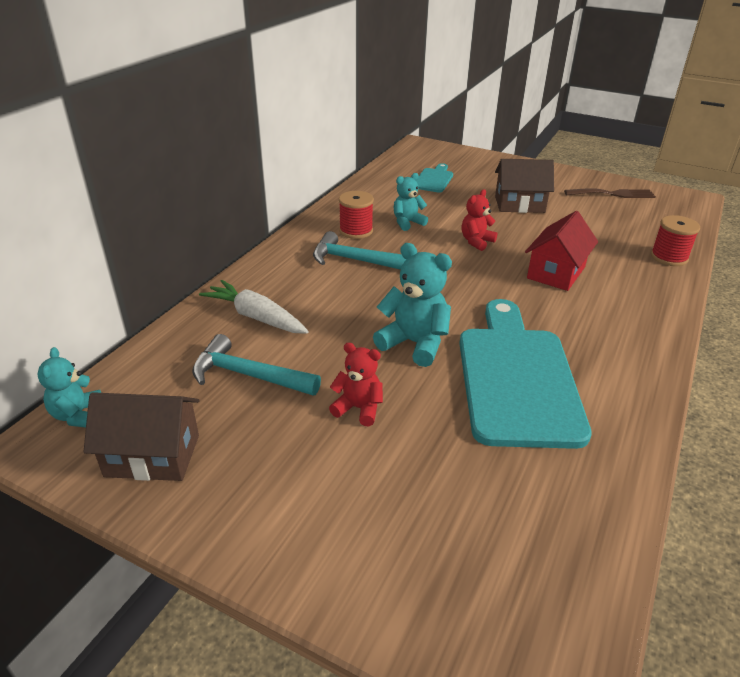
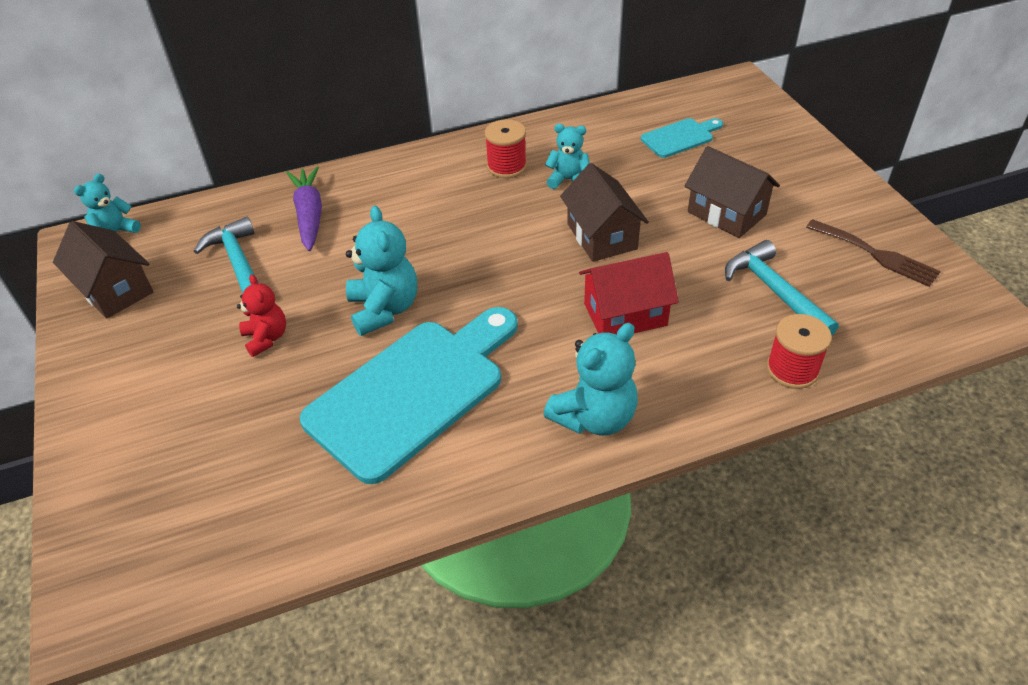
camera: 45 degrees right, 10 degrees up
white carrot [199,280,309,334] -> purple carrot [286,166,322,251]
turquoise hammer [313,231,406,270] -> turquoise hammer moved to [725,240,839,336]
red teddy bear [462,189,497,251] -> brown house [560,163,649,262]
none -> turquoise teddy bear [543,323,638,435]

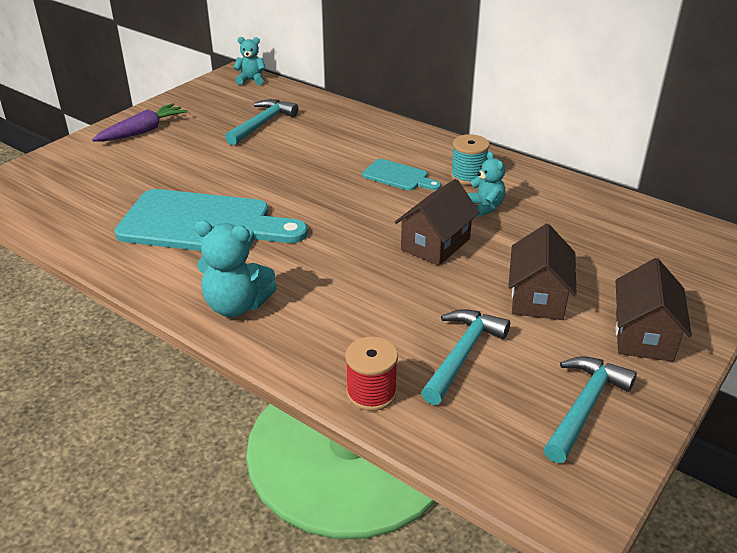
camera: 55 degrees right, 10 degrees down
brown house [53,221,153,319] -> brown house moved to [615,258,692,362]
red teddy bear [237,274,286,357] -> none
purple carrot [286,166,322,251] -> purple carrot moved to [92,103,188,141]
turquoise teddy bear [346,206,417,336] -> none
red spool [485,119,527,178] -> turquoise spool [451,134,489,185]
red house [579,252,679,334] -> none
turquoise cutting board [641,118,723,158] -> turquoise cutting board moved to [362,159,441,191]
brown fork [806,219,941,287] -> turquoise hammer [544,356,637,463]

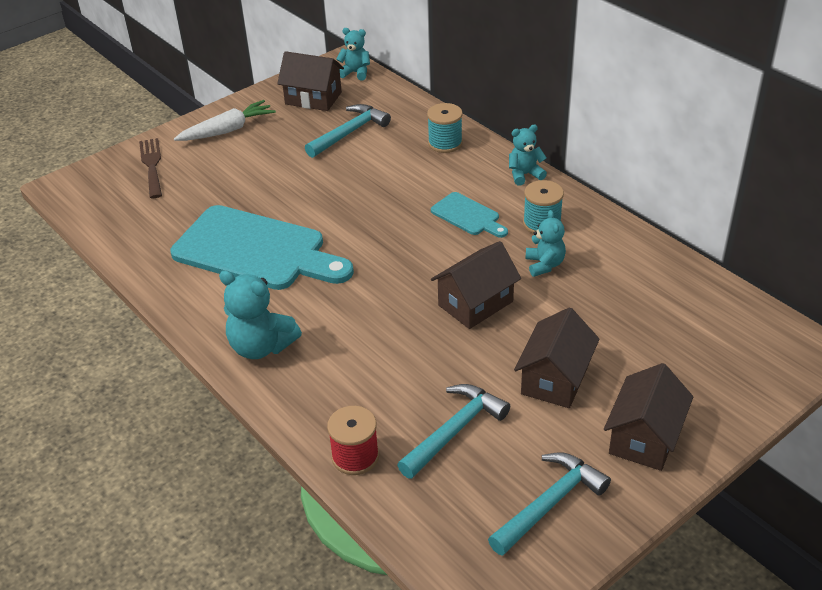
camera: 15 degrees right, 5 degrees up
purple carrot [92,103,188,141] -> white carrot [174,100,276,141]
none -> brown fork [139,138,162,198]
none -> brown house [277,51,344,111]
none -> turquoise spool [427,103,463,153]
none -> turquoise teddy bear [509,124,547,186]

